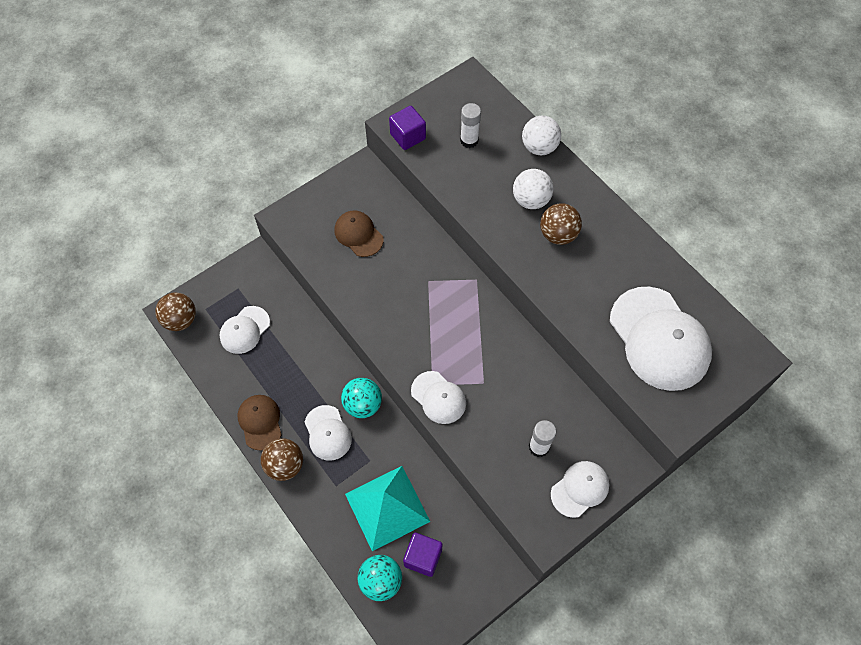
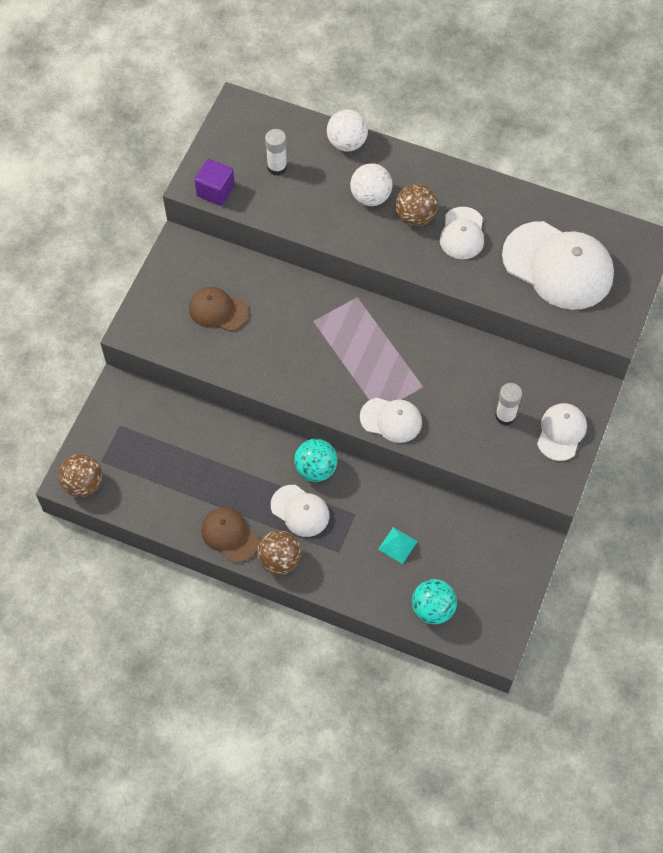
camera: 30 degrees left, 0 degrees up
white cap [220,306,270,354] -> white cap moved to [440,207,484,259]
turquoise pyramid [345,466,430,551] -> turquoise pyramid [378,527,418,564], size x0.43
purple cube [403,533,442,577] -> none

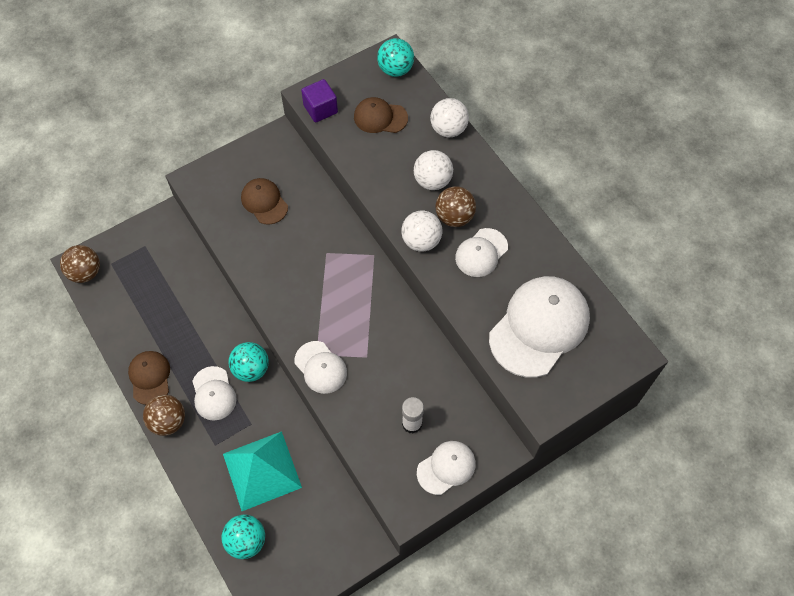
camera: 35 degrees right, 0 degrees up
white glue stick [265,129,287,176] -> brown cap [354,97,408,133]
turquoise pyramid [378,527,418,564] -> turquoise pyramid [223,431,302,511], size x2.31
white cap [502,221,614,310] -> white cap turned 120 degrees counterclockwise [489,276,590,378]
none -> turquoise ball [377,38,414,77]
none -> white ball [401,211,443,252]

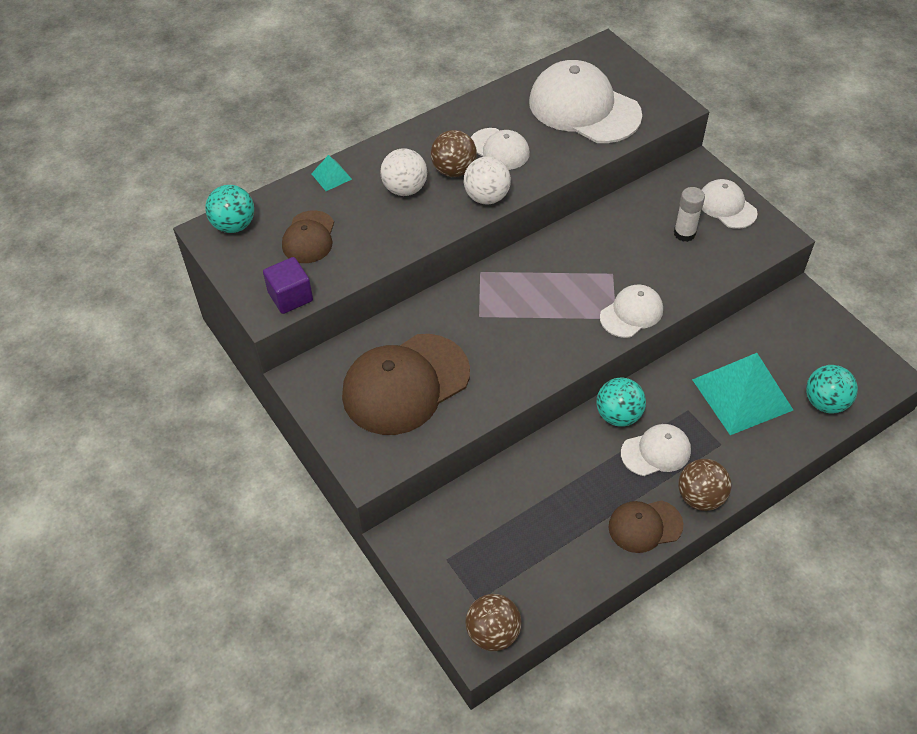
camera: 90 degrees left, 10 degrees down
brown cap [241,178,288,225] -> brown cap [342,334,470,435], size x1.87
white ball [430,98,469,137] -> turquoise pyramid [311,155,352,191]

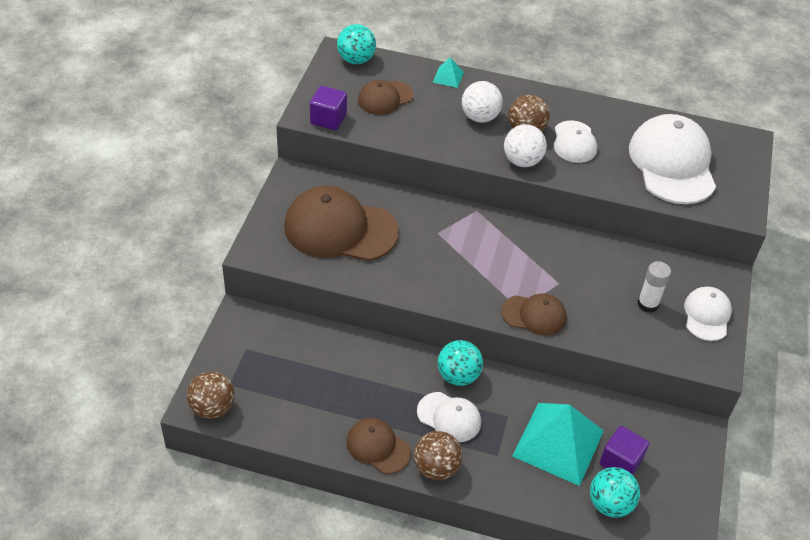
camera: 45 degrees right, 5 degrees down
white cap [600,284,663,338] -> brown cap [502,294,567,335]
none -> purple cube [599,426,649,475]

